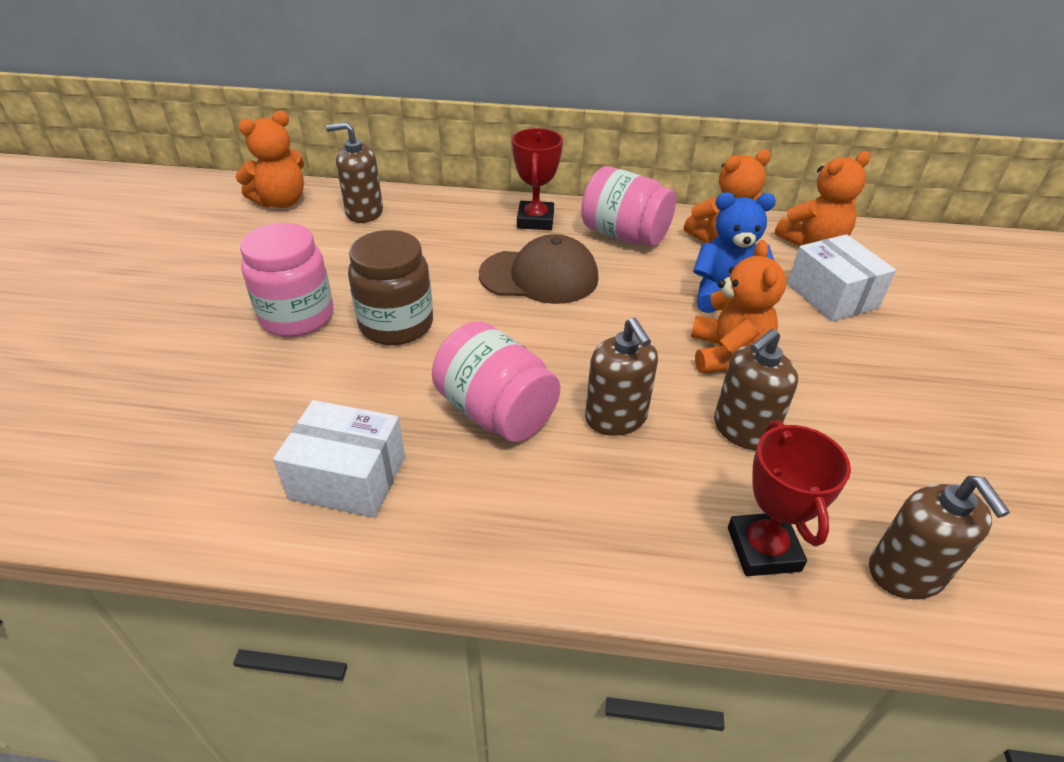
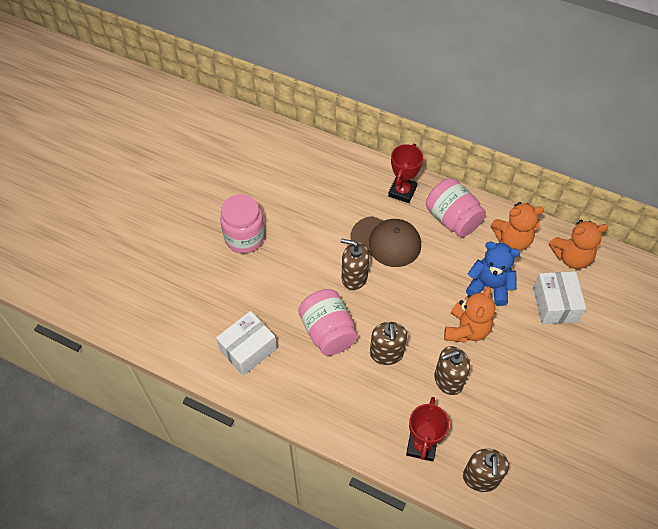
camera: 20 degrees right, 15 degrees up
orange teddy bear [235,111,304,208] -> none
white box [273,400,405,518] -> white box turned 75 degrees counterclockwise [216,311,277,376]
brown soap dispenser [326,122,383,223] -> brown soap dispenser moved to [340,239,369,290]
brown jar [348,230,433,345] -> none

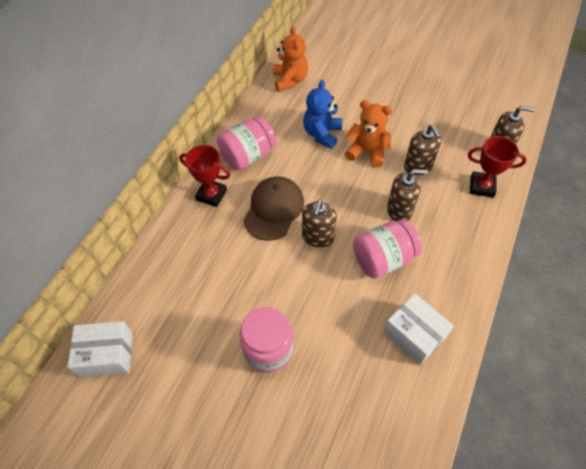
camera: 90 degrees left, 0 degrees up
orange teddy bear [491,202,544,251] -> none
white box [533,271,586,324] -> white box moved to [68,321,133,377]

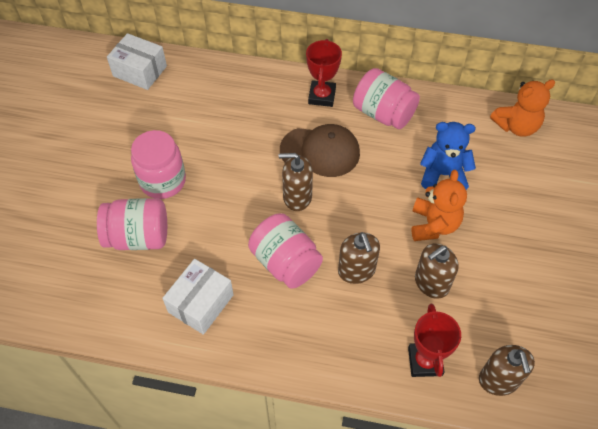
camera: 75 degrees right, 0 degrees up
white box [68,321,133,377] -> white box turned 45 degrees counterclockwise [107,33,167,90]
none -> pink jar [97,198,167,250]

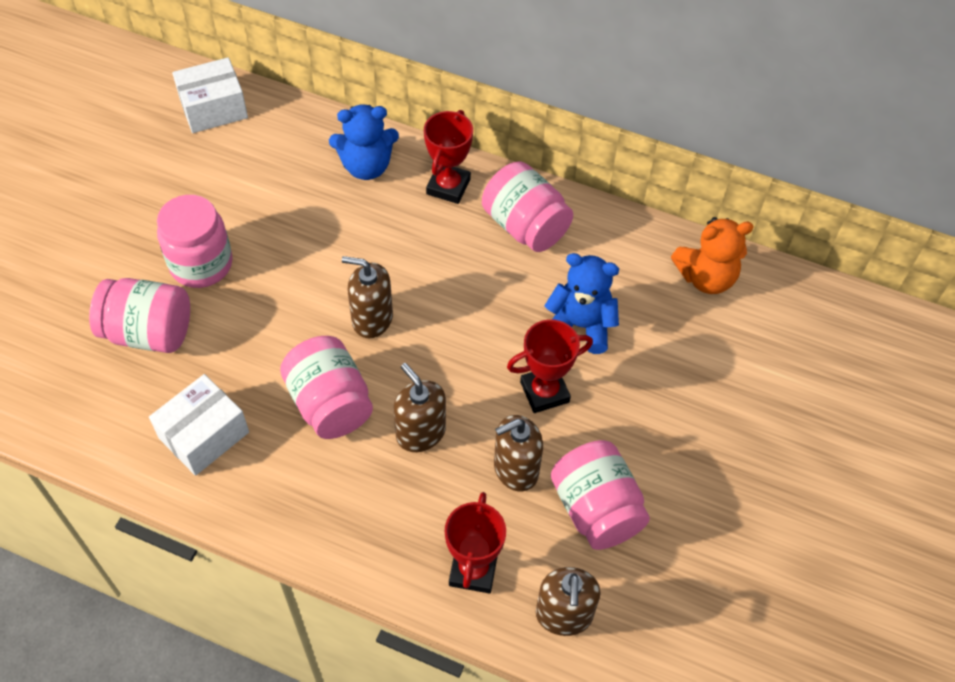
camera: 10 degrees right, 0 degrees up
white box [107,33,167,90] -> white box turned 60 degrees counterclockwise [172,57,248,133]
brown cap [280,124,360,177] -> none
brown soap dispenser [338,232,380,284] -> brown soap dispenser turned 150 degrees clockwise [393,363,446,452]
orange teddy bear [411,170,467,241] -> red trophy [507,320,593,413]
none -> blue teddy bear [329,104,399,180]
none -> pink jar [551,440,650,550]

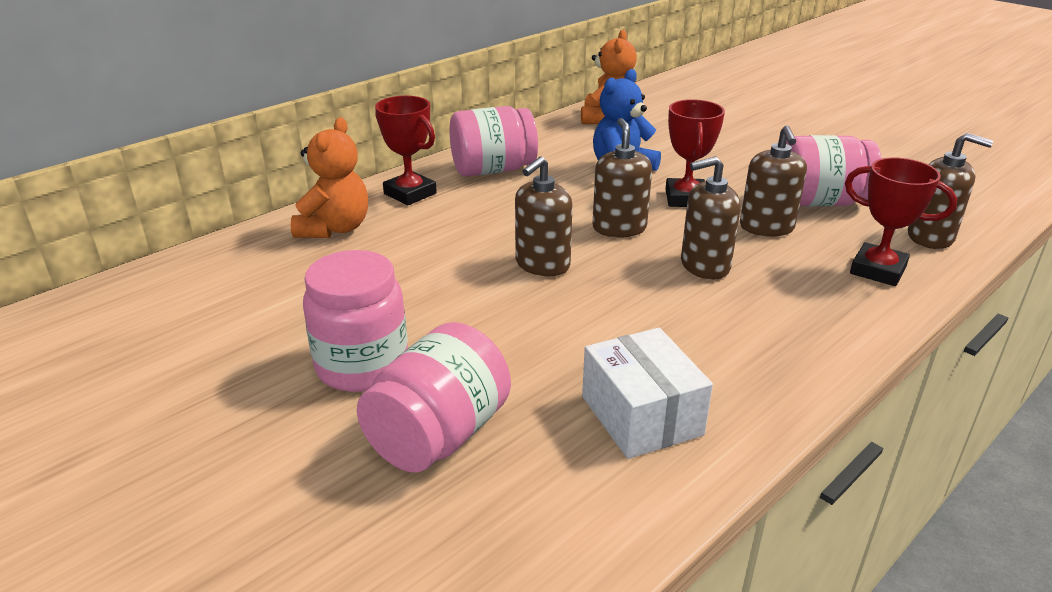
camera: 65 degrees left, 25 degrees down
white box [172,57,248,133] -> none
pink jar [280,336,373,439] -> none
blue teddy bear [329,104,399,180] -> orange teddy bear [291,117,368,238]
none -> brown soap dispenser [593,118,652,237]

